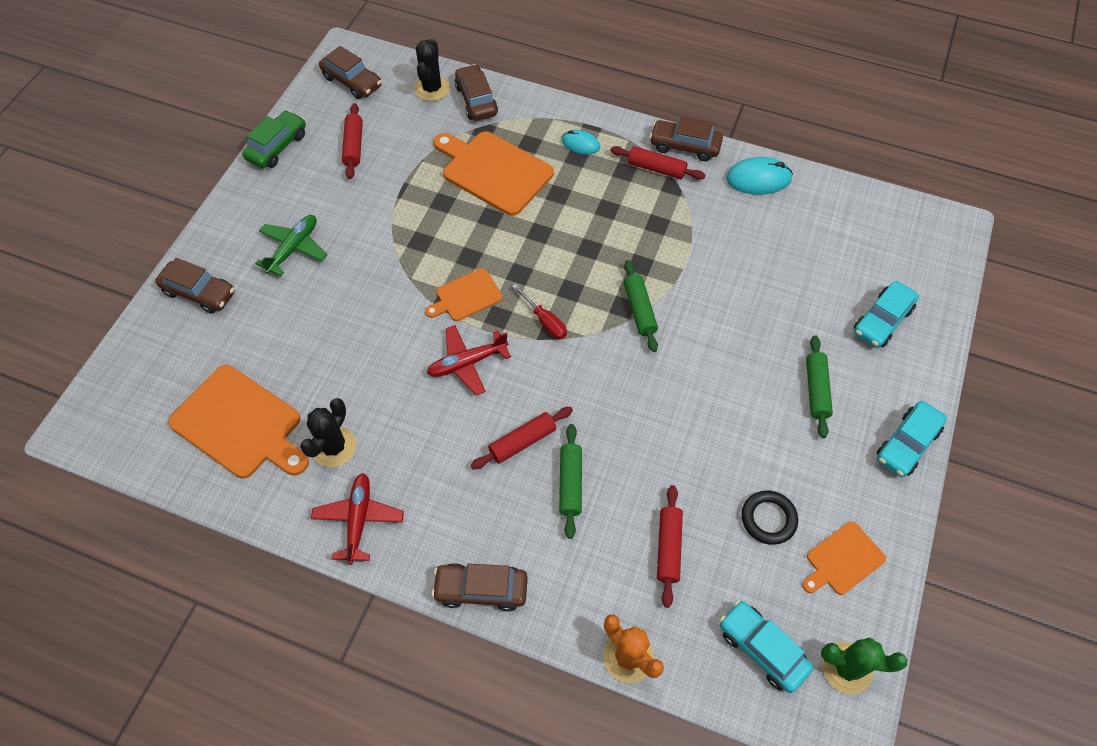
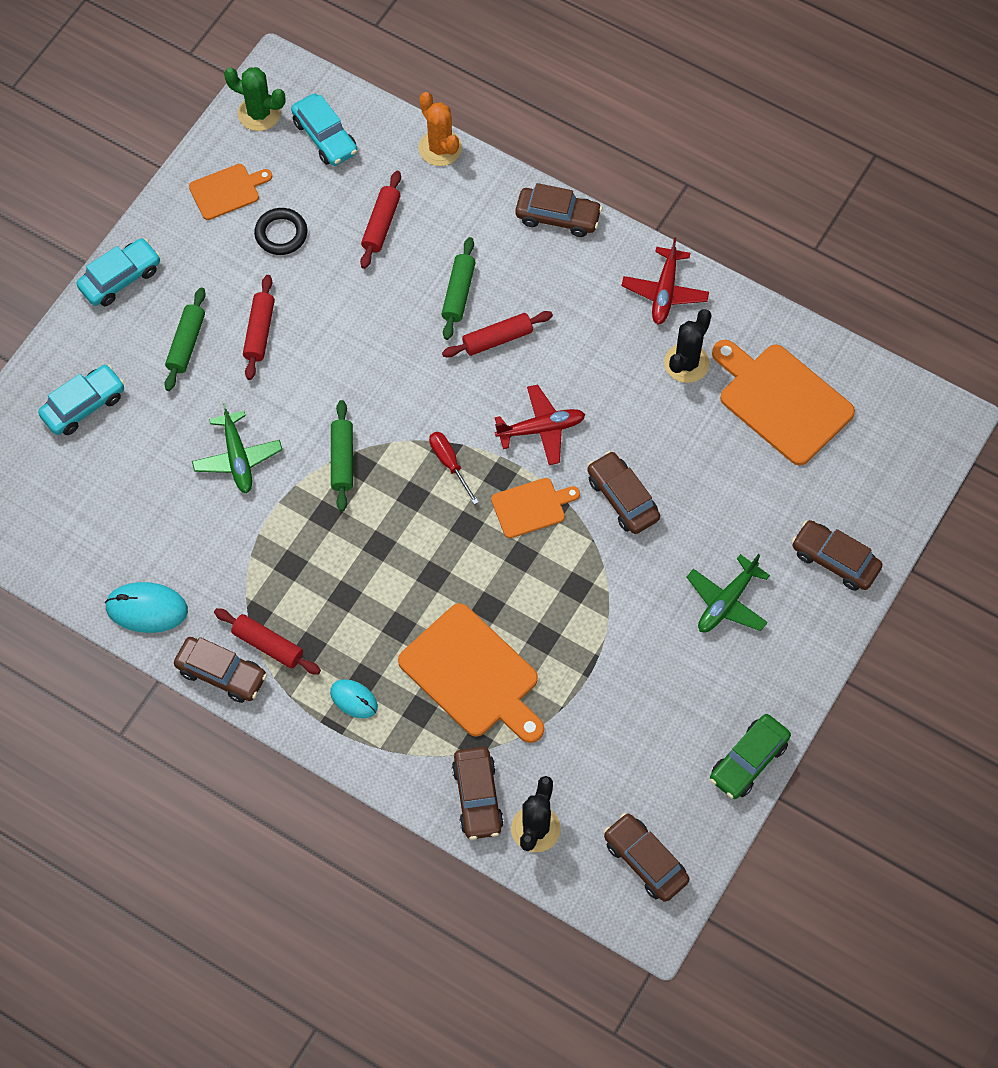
camera: 170 degrees left, 5 degrees up
red rolling pin [342,103,363,179] -> red rolling pin moved to [243,275,275,380]
none -> green plane [192,403,282,493]
none -> brown car [587,451,660,534]

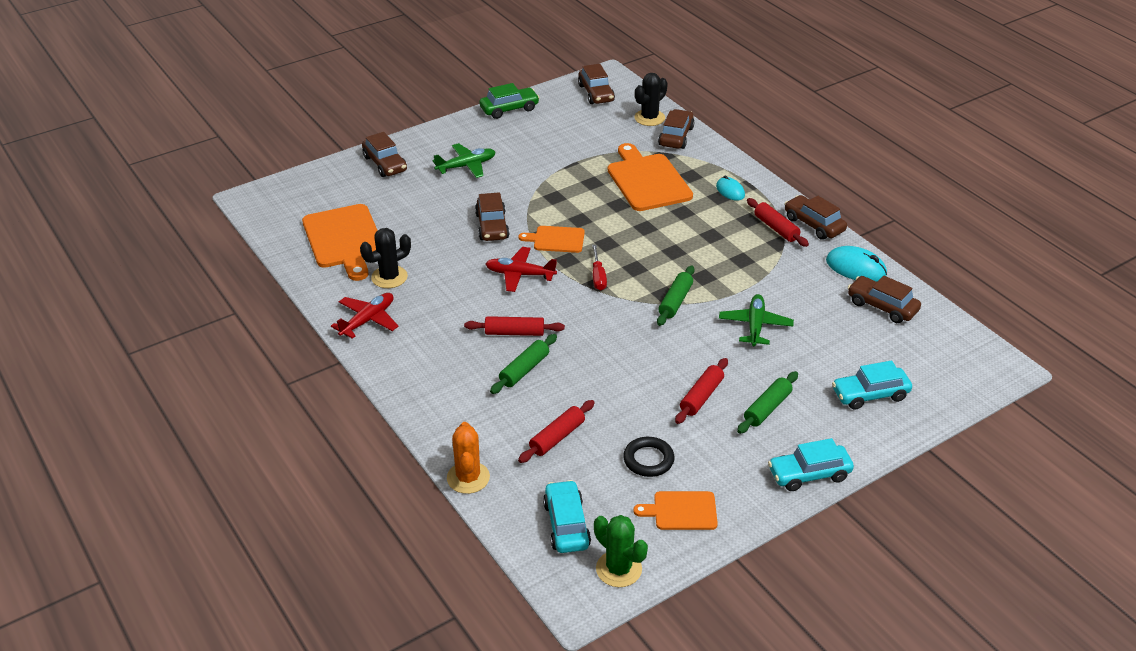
camera: 155 degrees left, 25 degrees down
brown car [515,183,602,237] -> brown car moved to [847,276,921,323]

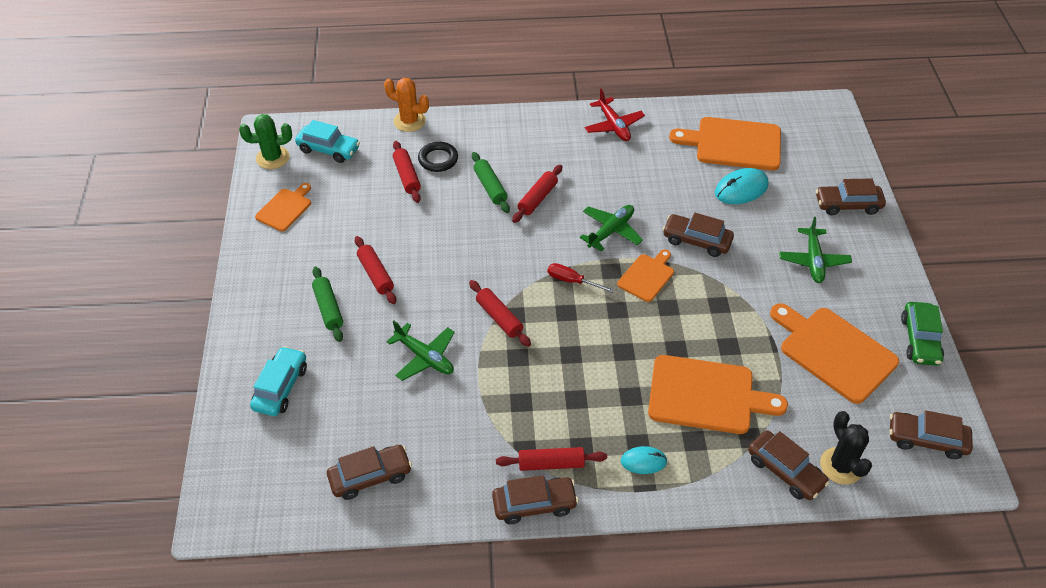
camera: 120 degrees right, 10 degrees up
black cactus [360,228,411,288] -> none
red plane [485,247,557,292] -> green plane [580,205,643,252]
black ring [623,437,674,477] -> black ring moved to [418,142,458,172]
green rolling pin [657,265,694,326] -> red rolling pin [469,280,531,347]
turquoise car [768,438,854,491] -> none
turquoise mouse [826,246,887,282] -> turquoise mouse moved to [715,168,769,204]
none -> orange cutting board [770,303,899,404]

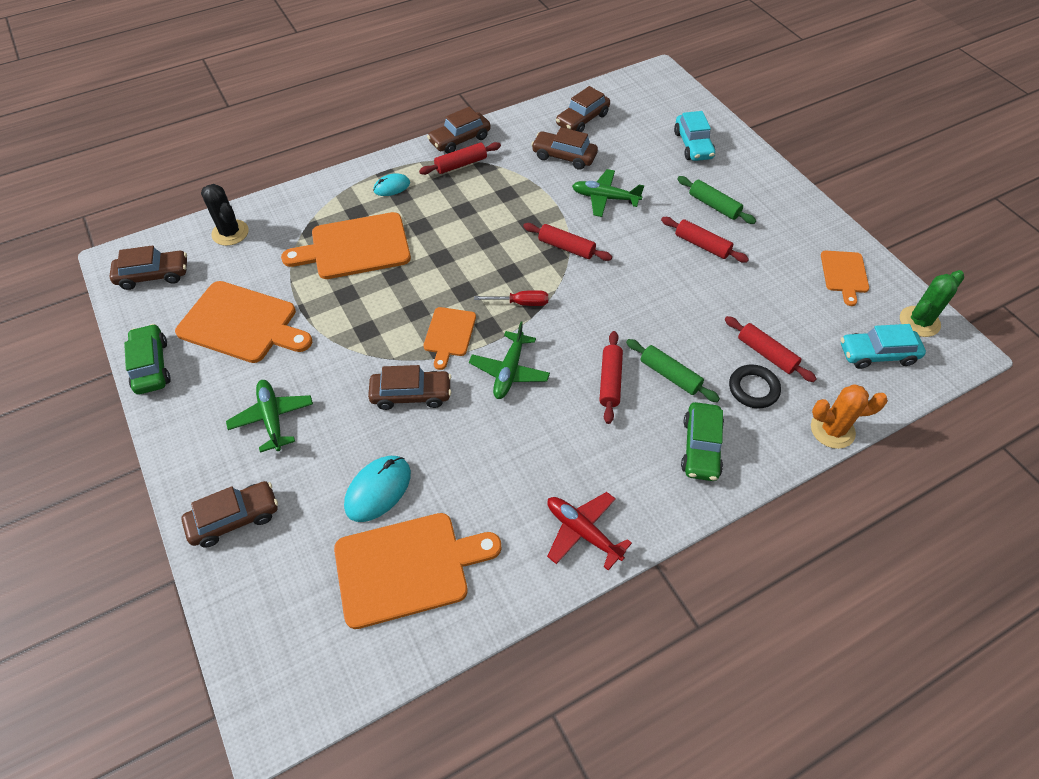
camera: 155 degrees right, 5 degrees up
brown car [748,430,830,500] -> brown car moved to [531,127,598,170]
none -> green car [681,402,724,481]

